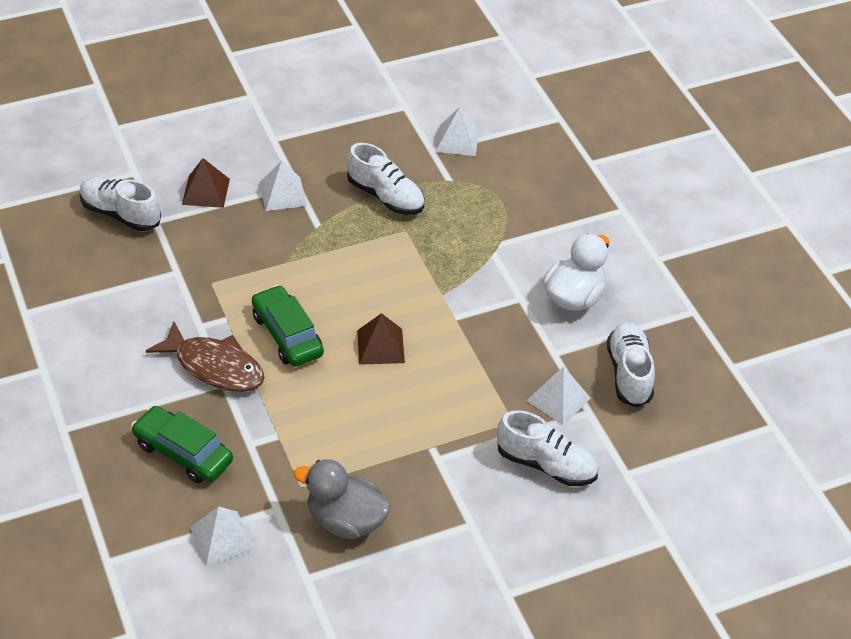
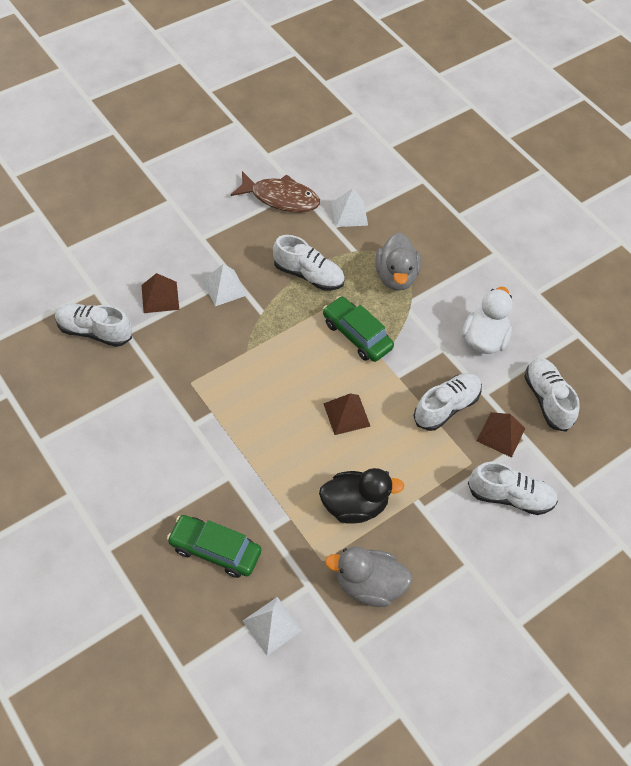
camera: 15 degrees left, 10 degrees up
brown fish [146,321,265,392] -> brown fish moved to [231,171,320,212]
green car [252,285,324,367] -> green car moved to [323,296,394,362]
white pyramid [526,367,591,425] -> brown pyramid [477,412,525,458]
none -> black duck [319,468,404,524]
none -> grey duck [375,232,421,291]
none -> white shoe [413,373,482,431]

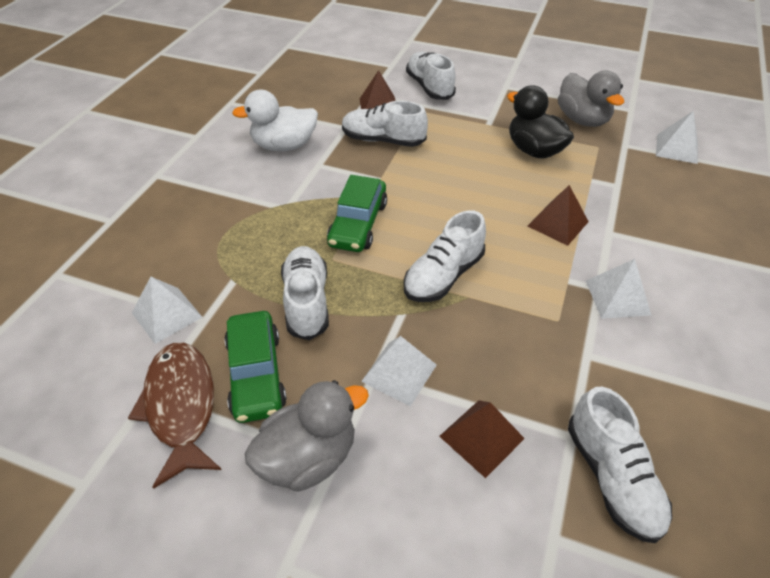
camera: 120 degrees left, 10 degrees down
green car [167,515,261,578] -> green car moved to [224,311,287,423]
brown pyramid [323,394,370,435] -> brown pyramid moved to [528,185,589,246]
grey duck [375,232,421,291] -> grey duck moved to [245,380,369,492]
white shoe [524,358,580,432] -> white shoe moved to [404,210,486,302]
none -> white pyramid [586,259,651,319]

